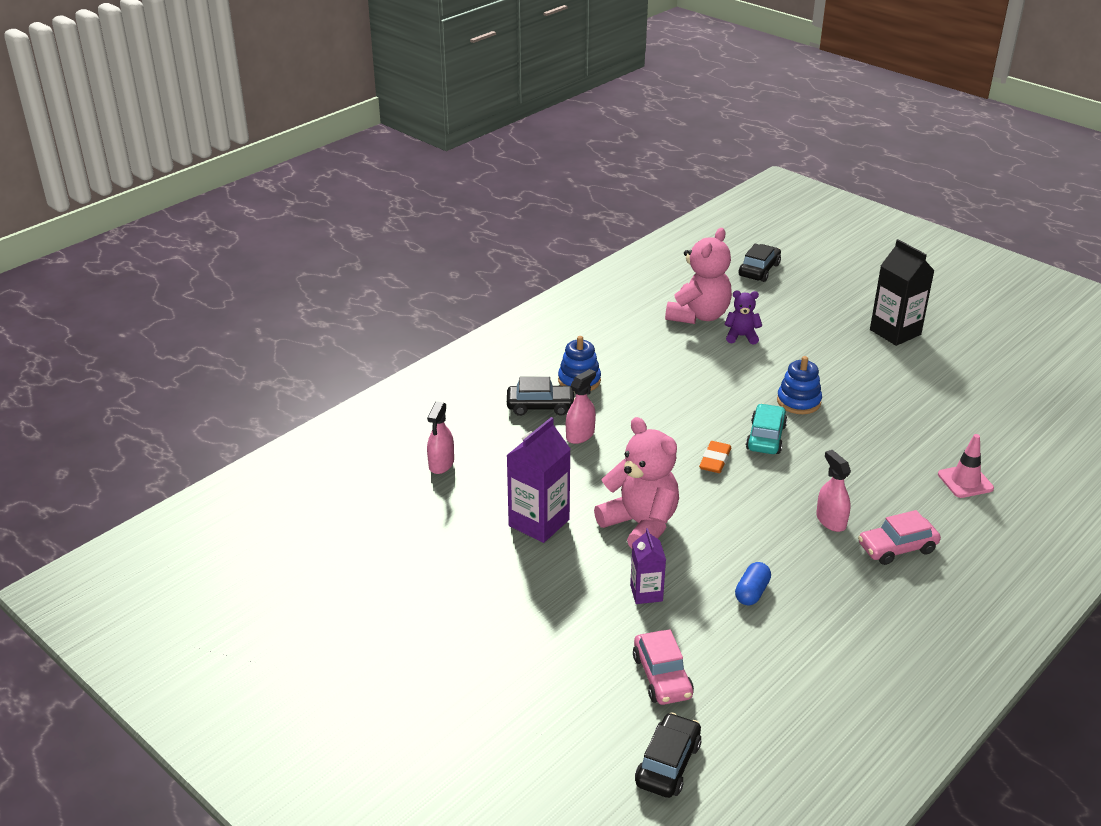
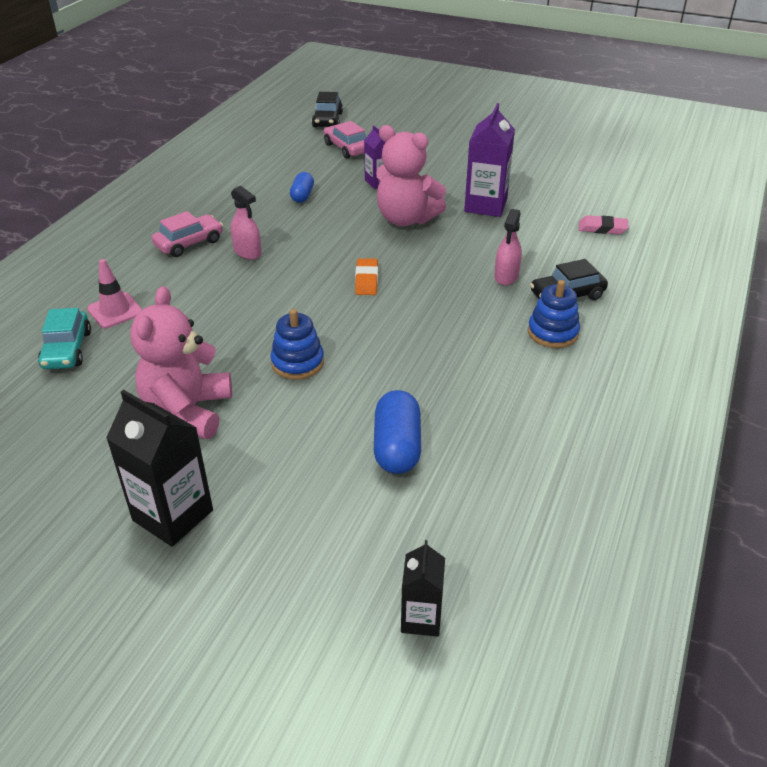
camera: 160 degrees right, 5 degrees up
pink spray bottle [427,401,454,474] -> pink eraser [579,215,629,235]
pink teddy bear [665,228,732,324] -> pink teddy bear moved to [130,286,232,439]
purple teddy bear [724,291,762,345] -> blue capsule [374,390,421,474]
black car [739,244,781,282] -> black carton [401,540,445,637]
turquoise car [746,404,787,454] -> turquoise car moved to [38,308,91,369]

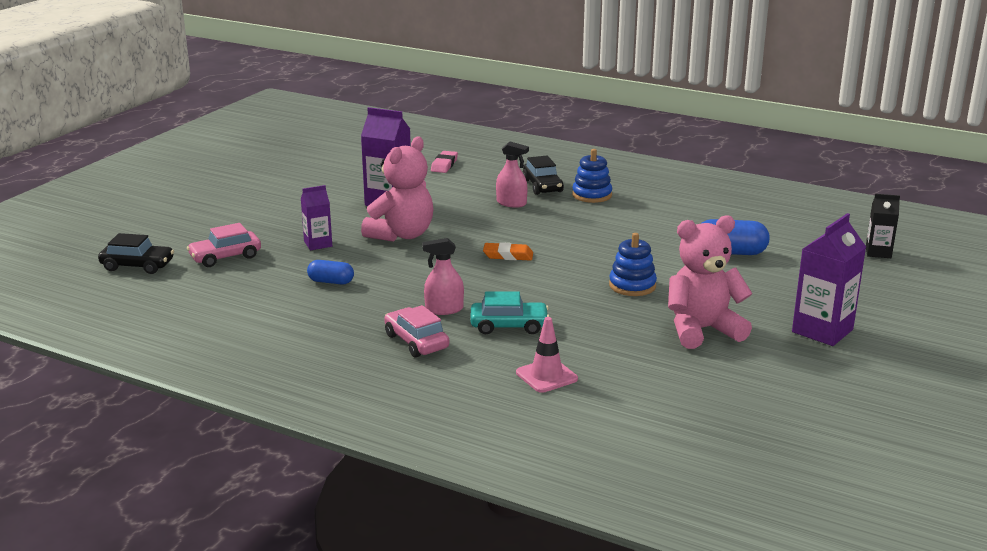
camera: 85 degrees left, 15 degrees down
turquoise car [38,308,91,369] -> turquoise car moved to [470,291,549,334]
black carton [106,390,213,547] -> purple carton [792,213,866,346]
pink teddy bear [130,286,232,439] -> pink teddy bear turned 150 degrees clockwise [668,215,753,349]
pink spray bottle [231,186,262,260] -> pink spray bottle turned 150 degrees counterclockwise [422,238,464,315]

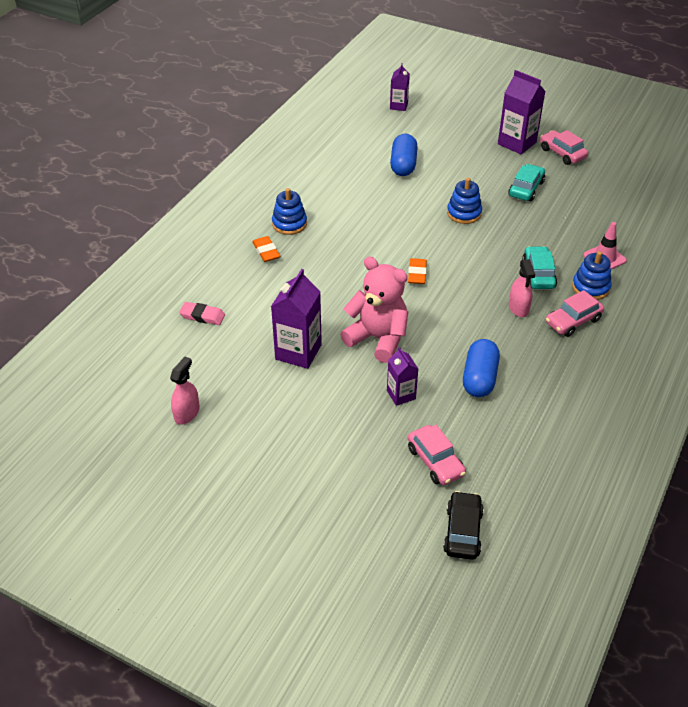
camera: 90 degrees left, 20 degrees up
blue capsule [307,260,354,284] -> blue capsule [463,339,500,397], size x1.61
pink spray bottle [496,141,529,208] -> pink spray bottle moved to [170,357,200,425]
black car [522,156,564,195] -> orange eraser [252,236,280,262]
pink teddy bear [668,215,753,349] -> turquoise car [508,164,545,201]
black carton [866,194,900,258] -> purple carton [390,63,410,111]
none -> pink car [540,130,588,165]
none -> blue stacking toy [572,251,612,300]

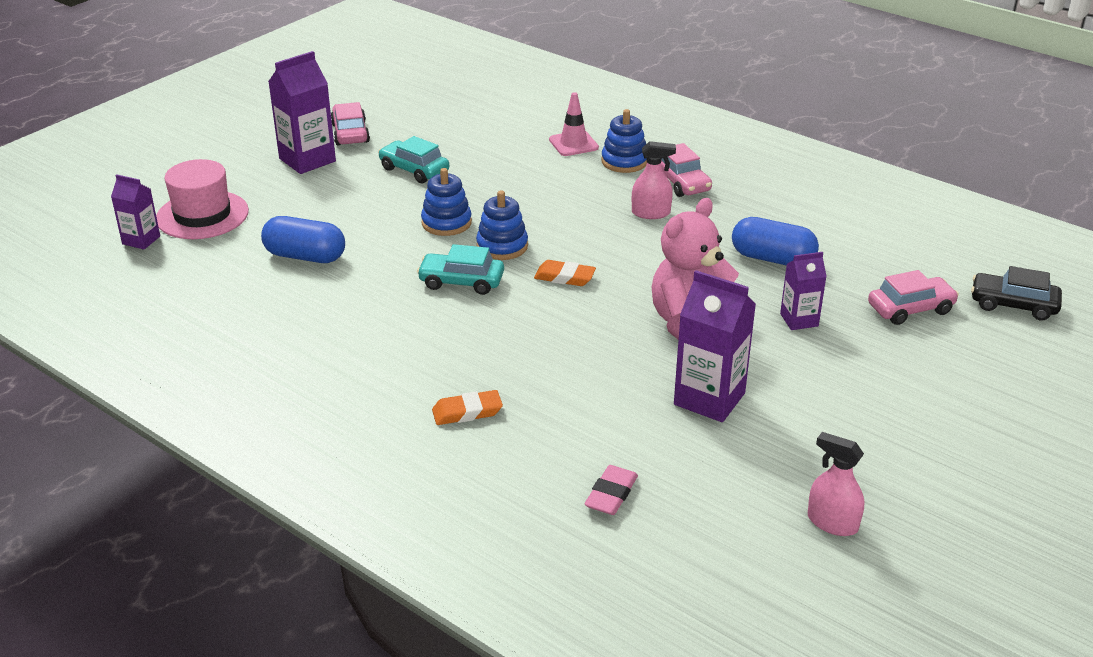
camera: 80 degrees left, 10 degrees down
blue stacking toy [272,188,307,235] -> blue stacking toy moved to [476,191,528,260]
turquoise car [522,246,557,289] -> turquoise car moved to [417,244,504,295]
pink car [540,130,588,165] -> pink car turned 105 degrees clockwise [331,102,370,145]
none -> pink hat [156,159,249,239]

